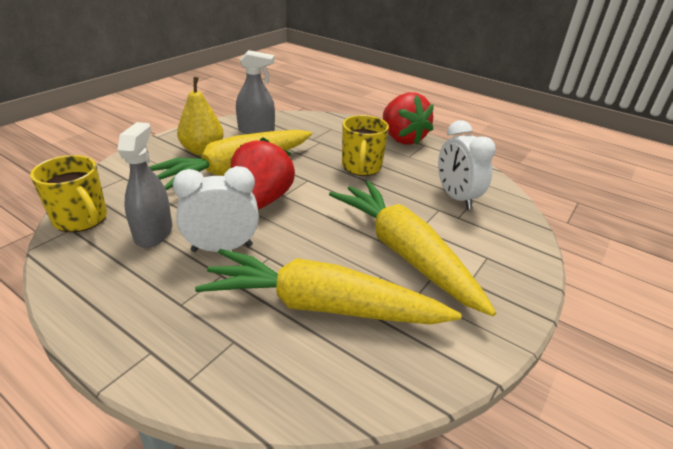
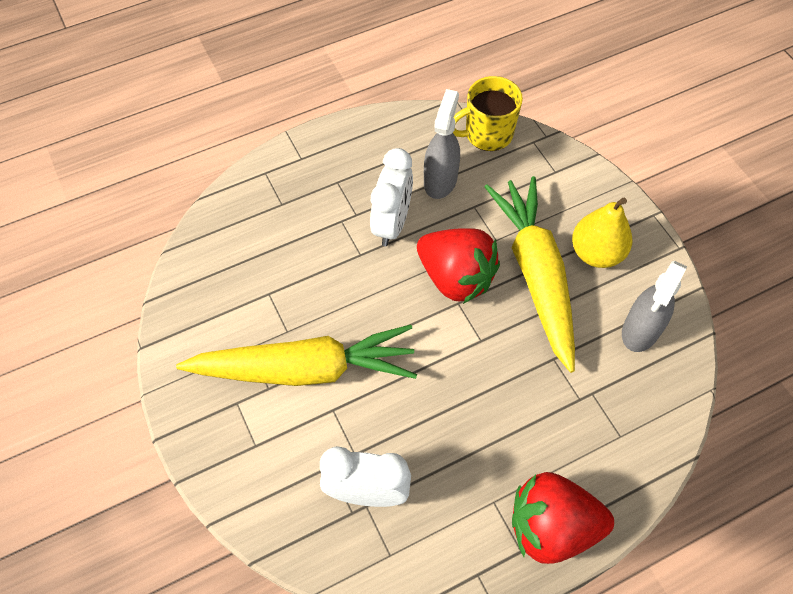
camera: 120 degrees right, 25 degrees up
grey spray bottle [118,122,172,248] -> grey spray bottle turned 105 degrees counterclockwise [424,89,460,199]
yellow carrot [195,249,462,324] -> none
yellow mug [342,115,389,176] -> none

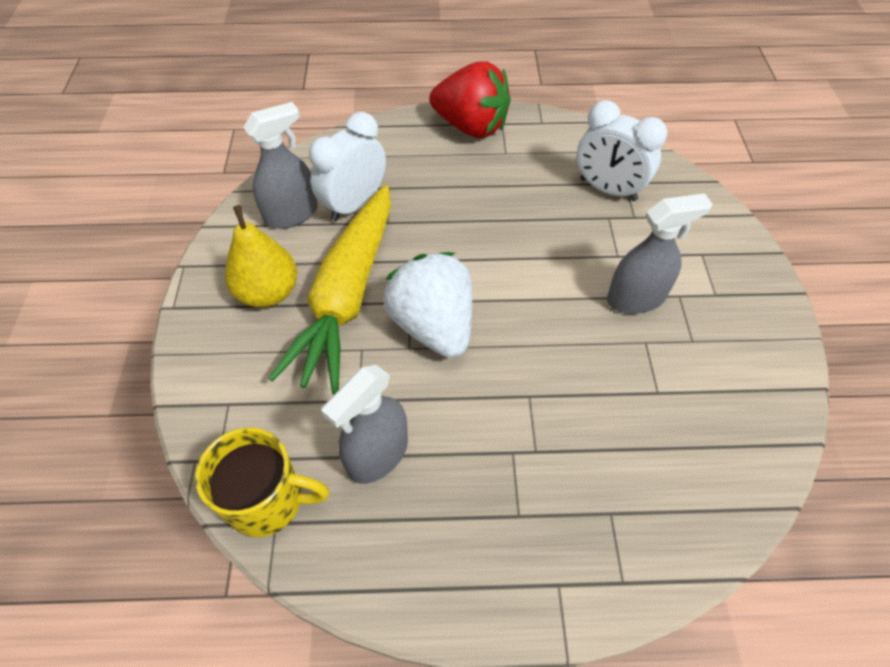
camera: 155 degrees left, 5 degrees down
yellow carrot [176,325,417,386] -> grey spray bottle [607,193,713,314]
white clock [370,148,413,246] -> white clock moved to [309,112,386,222]
red strawberry [417,228,500,304] -> white strawberry [383,252,472,358]

